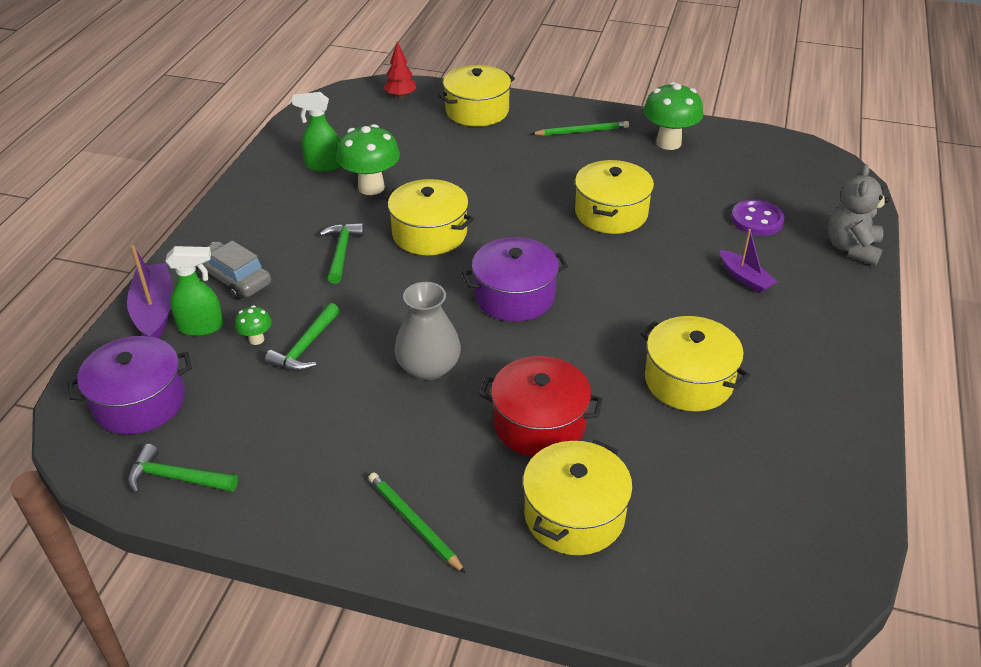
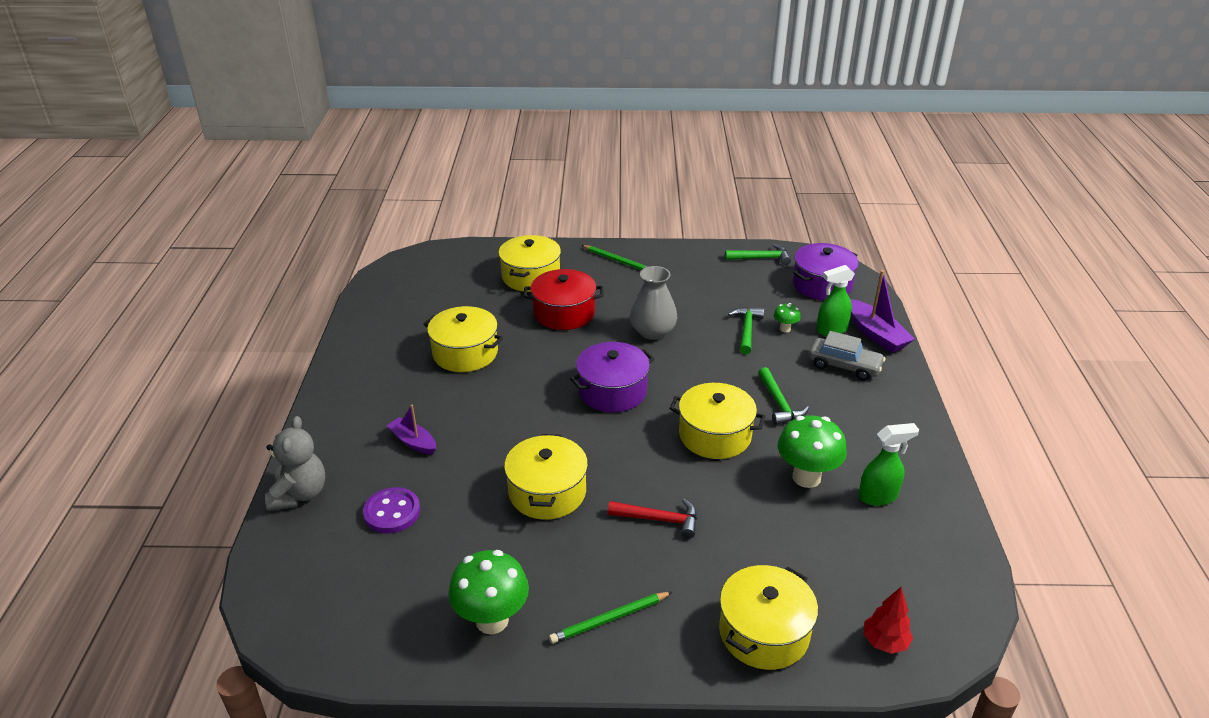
camera: 165 degrees right, 5 degrees down
none -> red hammer [608,499,697,539]

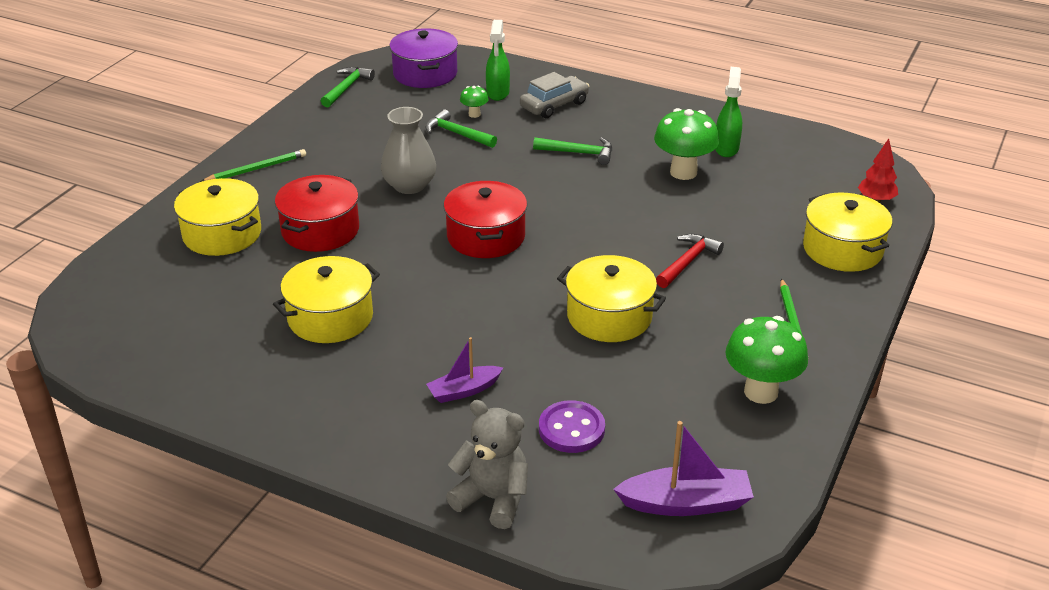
camera: 65 degrees left, 0 degrees up
purple pot [570,342,654,413] -> red pot [444,181,527,258]
yellow pot [669,383,766,459] -> none
purple boat [850,270,915,353] -> purple boat moved to [613,421,754,516]

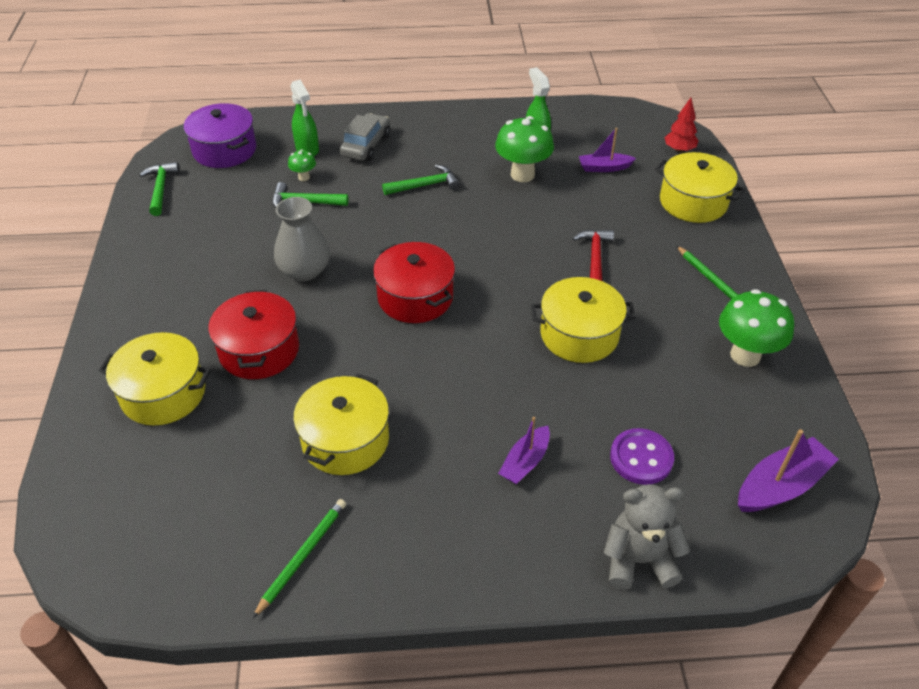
camera: 30 degrees left, 10 degrees up
green pencil [200,149,306,182] -> green pencil moved to [253,499,346,618]
none -> purple boat [579,128,636,172]

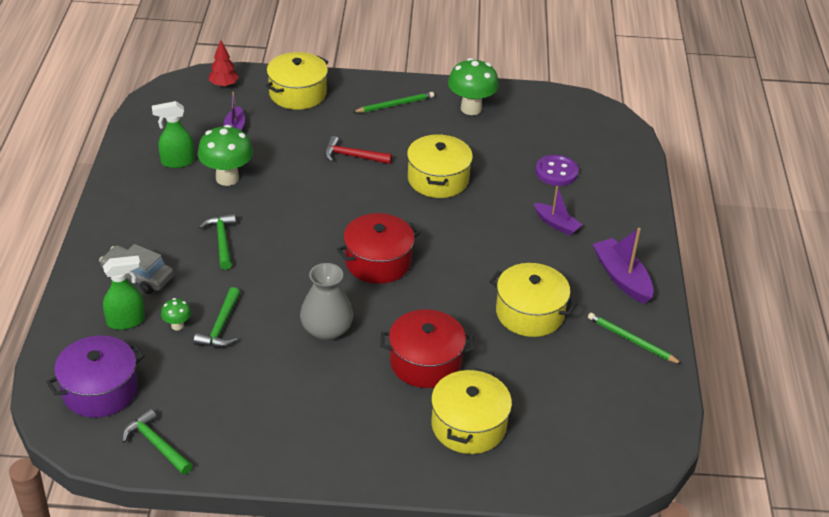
camera: 85 degrees left, 5 degrees down
green hammer [139,162,180,216] -> green hammer turned 45 degrees clockwise [122,408,193,475]
grey teddy bear [604,484,690,590] -> none
purple boat [738,429,839,512] -> purple boat moved to [593,228,654,304]

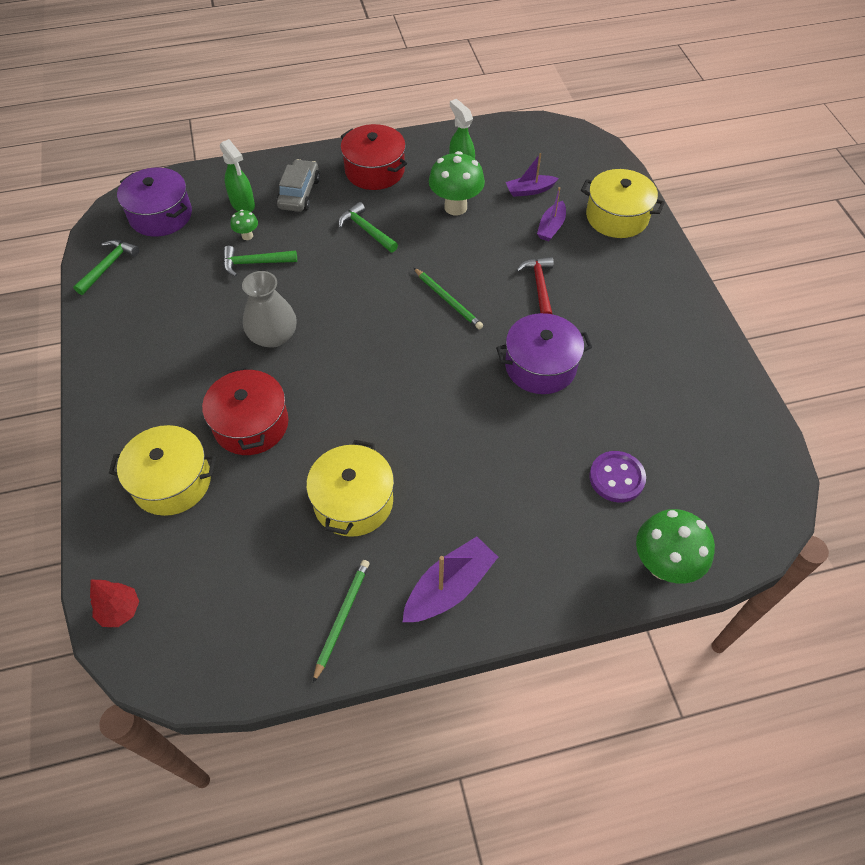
camera: 75 degrees right, 15 degrees up
green hammer [199,214,236,270] -> green hammer turned 105 degrees counterclockwise [338,202,398,252]
red tree [209,40,239,88] -> red tree moved to [90,580,139,627]
red pot [337,213,420,284] -> red pot moved to [341,124,407,190]
green pencil [353,92,434,113] -> green pencil moved to [414,268,483,329]
yellow pot [407,134,473,198] -> purple pot [496,313,592,394]
green mushroom [448,58,499,115] -> green mushroom moved to [636,509,715,584]
purple boat [534,186,582,235] -> purple boat moved to [537,187,566,241]

